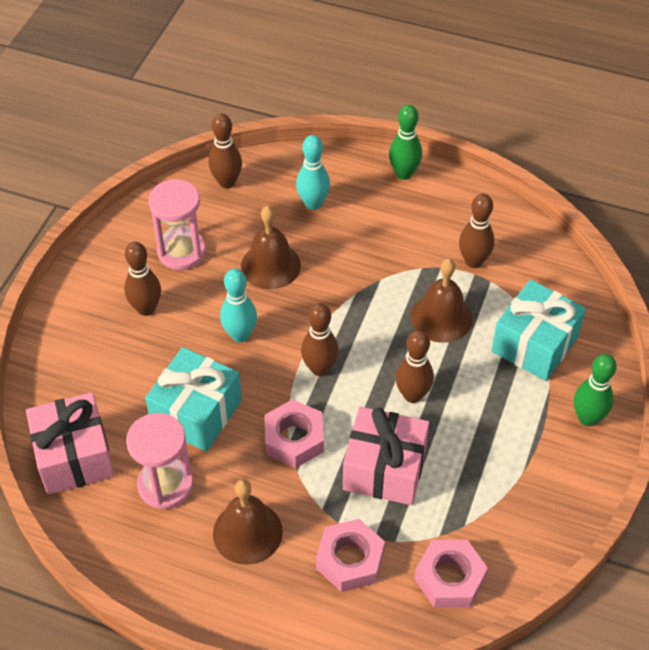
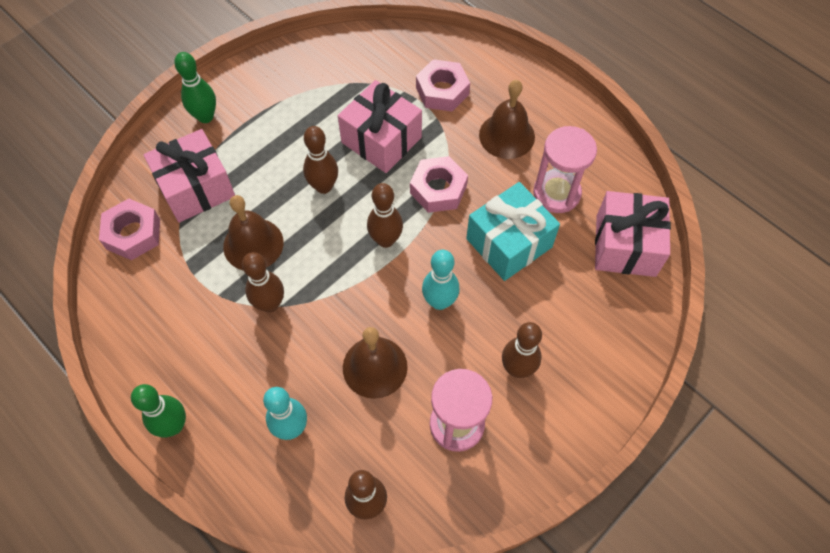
camera: 155 degrees left, 10 degrees up
pink nut [414,540,488,608] -> pink nut moved to [99,199,160,260]
brown bowling pin [459,194,495,268] -> brown bowling pin moved to [242,252,284,313]
turquoise gift [491,279,586,381] -> pink gift [143,129,235,223]

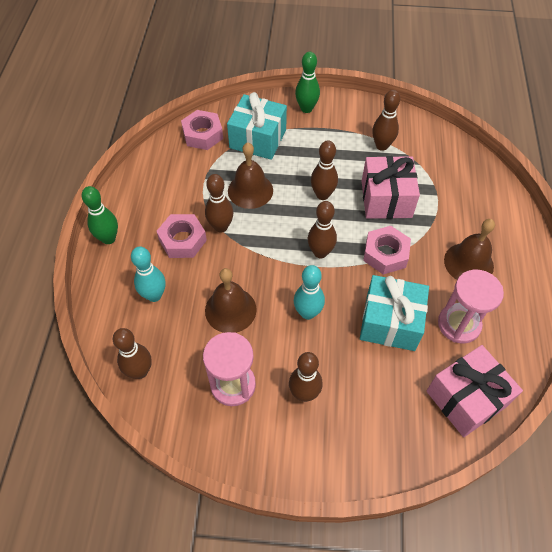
camera: 50 degrees right, 5 degrees down
pink gift [143,129,235,223] -> turquoise gift [227,92,287,160]
pink nut [416,59,470,112] -> pink nut moved to [156,214,207,258]
none -> brown bowling pin [372,90,400,151]

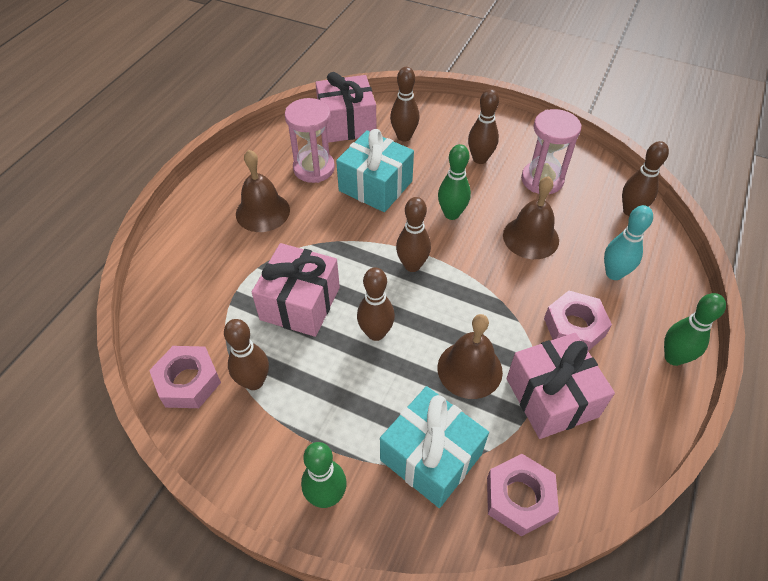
camera: 160 degrees left, 5 degrees down
brown bowling pin [205,174,234,233] -> brown bowling pin moved to [390,67,420,142]
turquoise bowling pin [294,265,325,320] -> green bowling pin [438,144,471,220]
pink nut [363,226,411,275] -> pink nut moved to [149,346,221,408]
none -> pink gift [507,333,615,439]

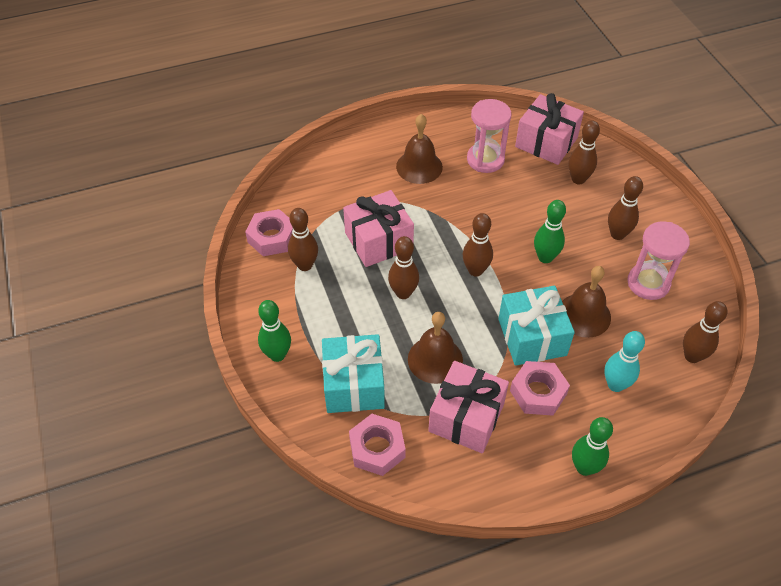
camera: 45 degrees right, 0 degrees up
turquoise gift [336,129,414,212] -> turquoise gift moved to [498,286,575,366]

